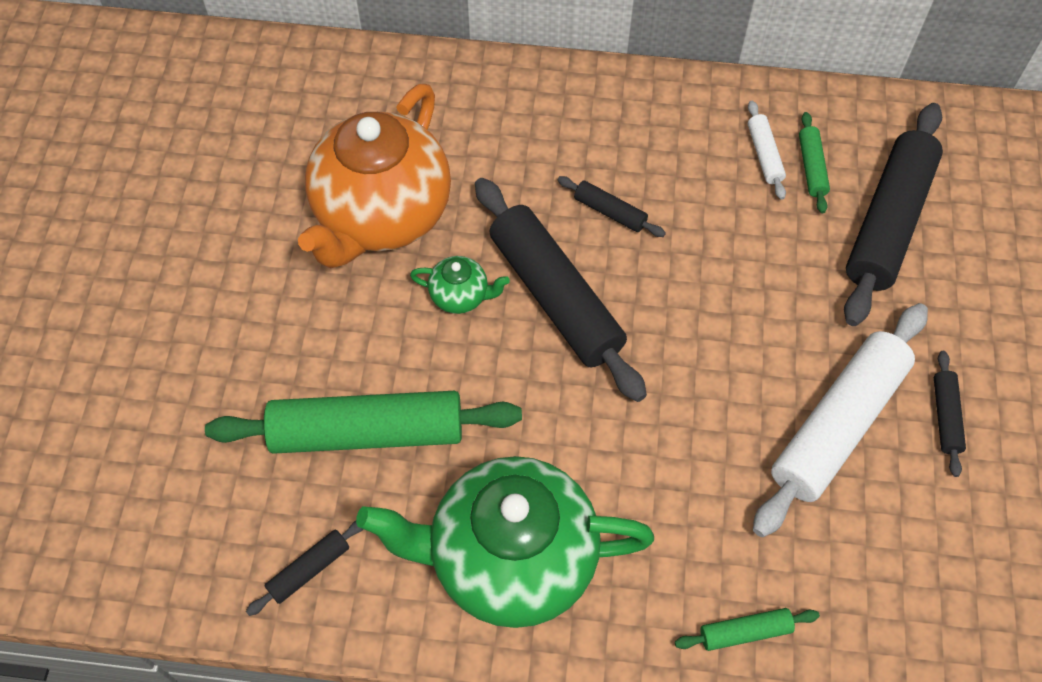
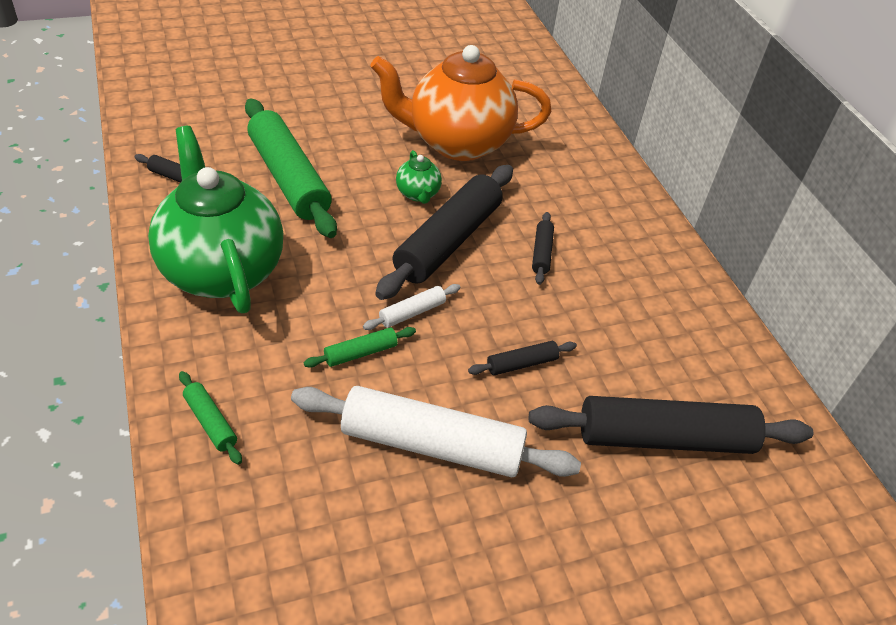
camera: 60 degrees right, 15 degrees down
white rolling pin [748,101,786,200] -> white rolling pin moved to [363,284,461,330]
green rolling pin [799,112,830,213] -> green rolling pin moved to [304,327,416,368]
black rolling pin [934,351,966,477] -> black rolling pin moved to [468,341,577,375]

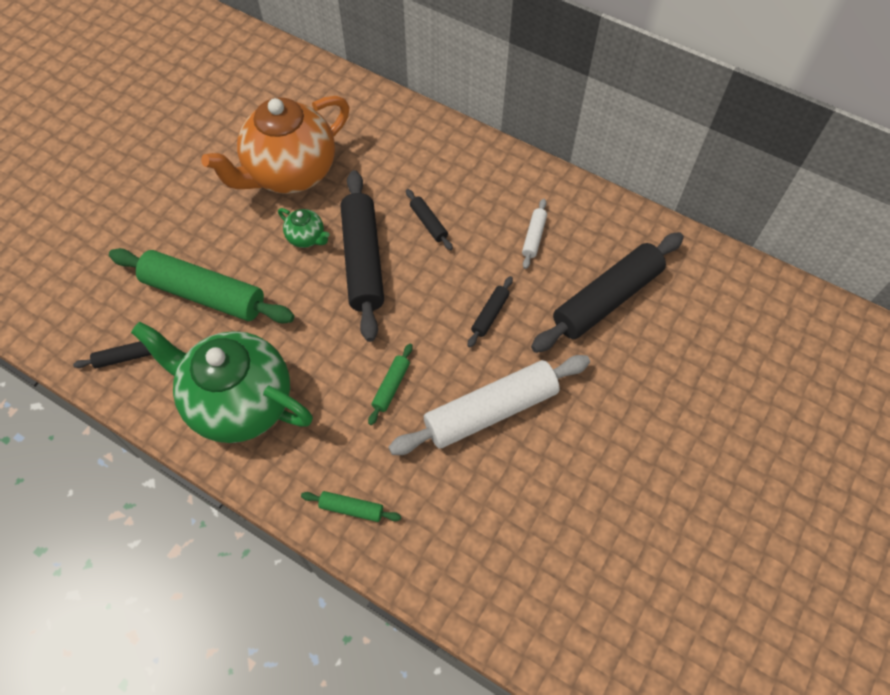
camera: 35 degrees left, 15 degrees up
white rolling pin [363,284,461,330] -> white rolling pin moved to [522,199,547,269]

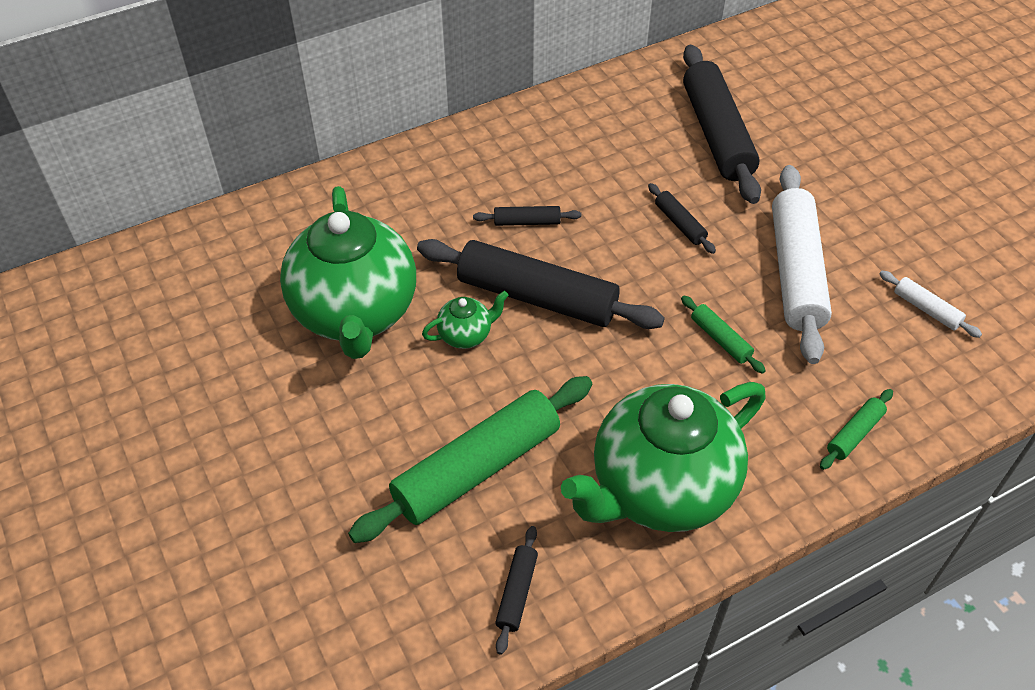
camera: 60 degrees left, 10 degrees down
orange teapot [201,96,349,194] -> green teapot [280,186,416,359]
white rolling pin [522,199,547,269] -> white rolling pin moved to [880,271,982,338]

